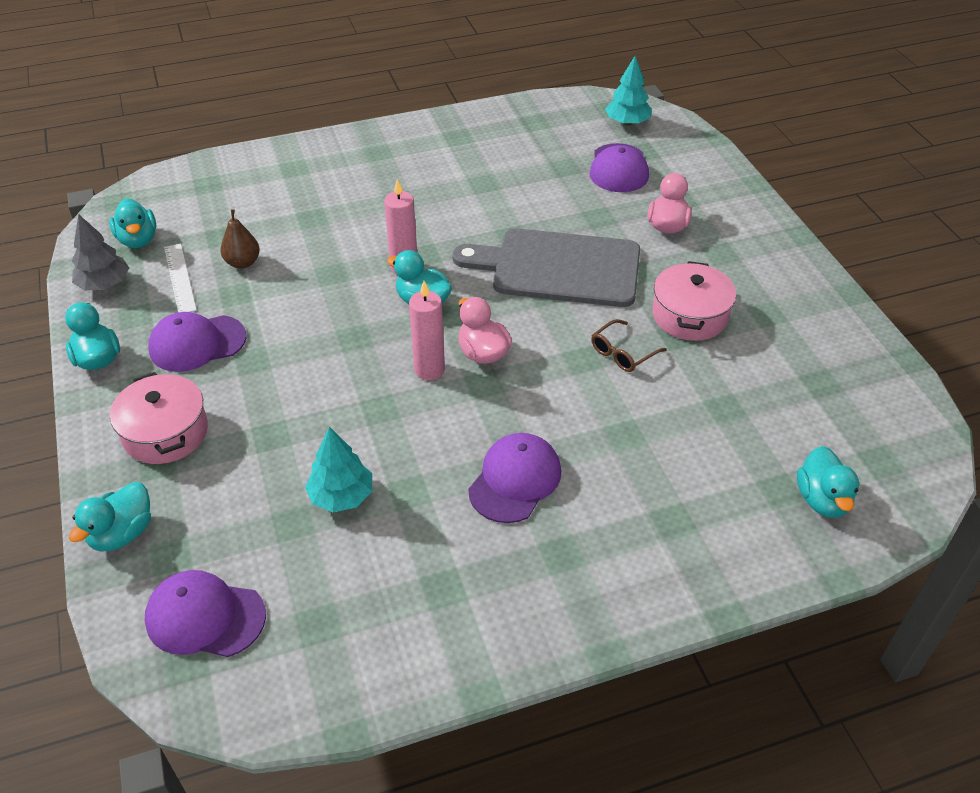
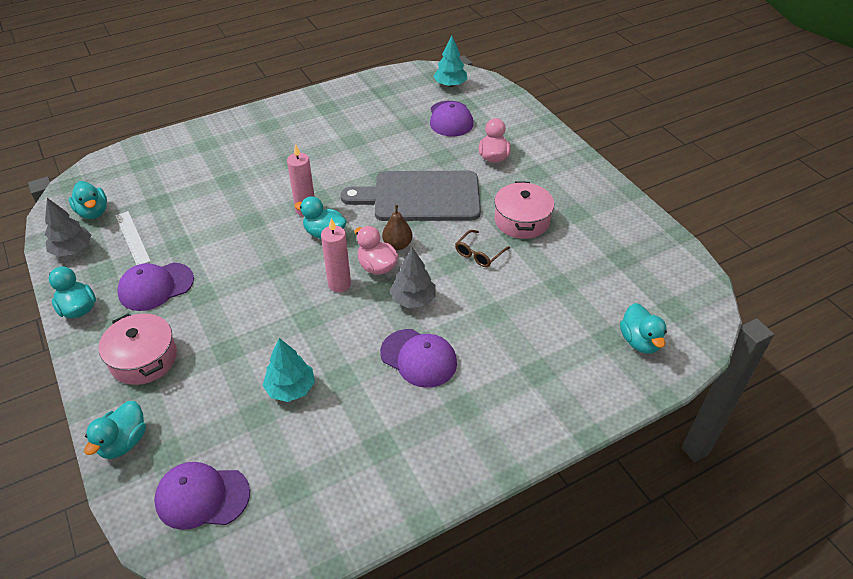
camera: 10 degrees left, 0 degrees up
brown pear [220,209,260,269] -> brown pear moved to [382,205,413,250]
purple cap [468,433,561,523] -> purple cap turned 105 degrees clockwise [380,329,457,388]
none -> grey tree [389,247,436,308]

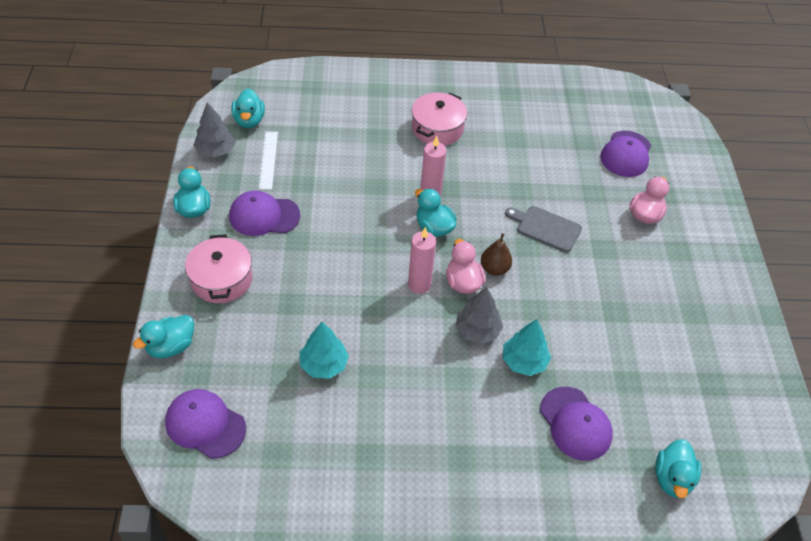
camera: 25 degrees right, 5 degrees up
grey cutting board [340,171,481,221] -> grey cutting board [505,206,582,253], size x0.52
purple cap [380,329,457,388] -> purple cap moved to [540,387,613,461]
turquoise tree [433,36,467,87] -> turquoise tree moved to [503,319,551,376]
brown glasses [455,230,510,267] -> none
pink pot [494,181,554,239] -> pink pot moved to [412,92,467,146]

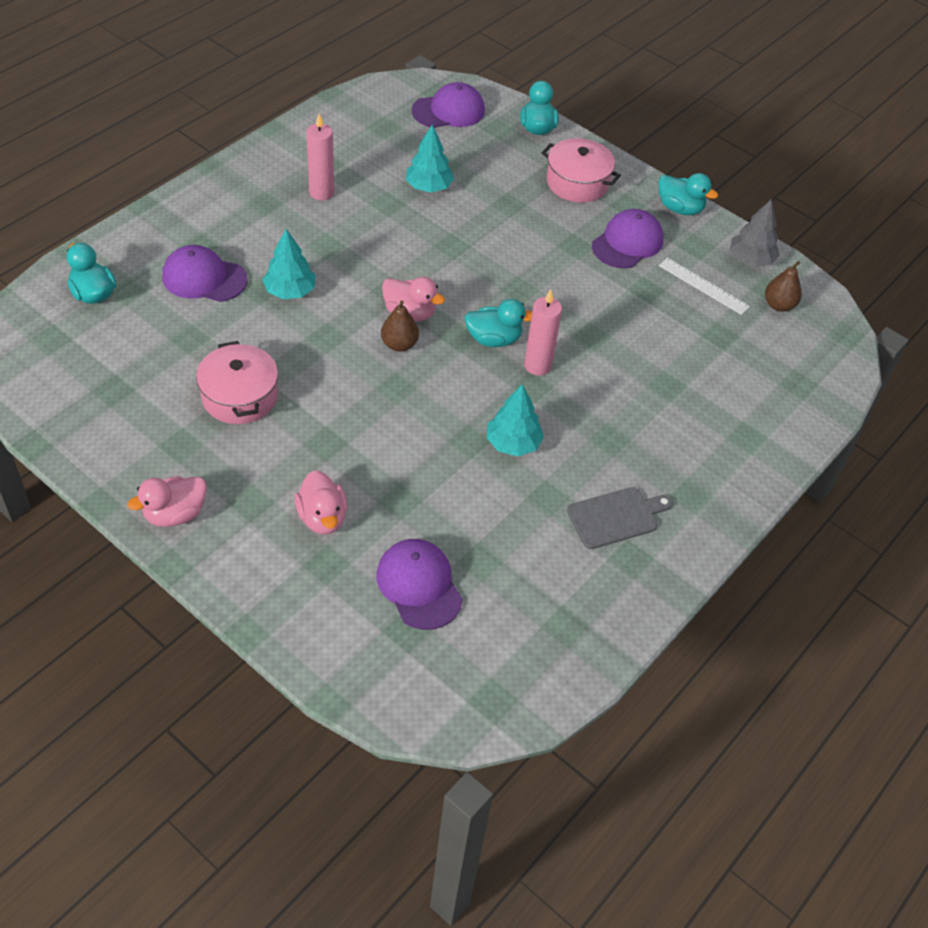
camera: 130 degrees right, 0 degrees up
turquoise duck [232,89,265,128] -> brown pear [765,261,802,312]
pink candle [408,227,436,294] -> pink candle moved to [306,114,334,200]
pink pot [412,92,467,146] -> pink pot moved to [196,341,278,424]
grey tree [456,287,503,344] -> none
grey cutting board [505,206,582,253] -> grey cutting board moved to [567,487,673,549]
none -> pink duck [128,476,207,527]
none -> turquoise tree [487,384,544,456]

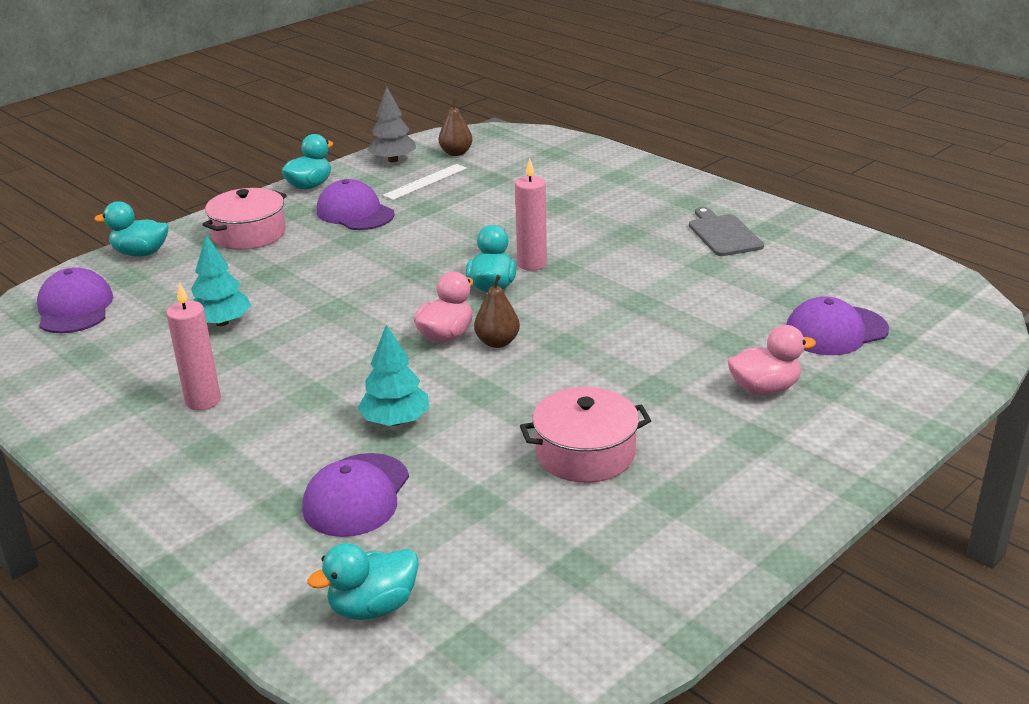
camera: 80 degrees left, 20 degrees down
pink duck [128,476,207,527] -> none
turquoise tree [487,384,544,456] -> none

